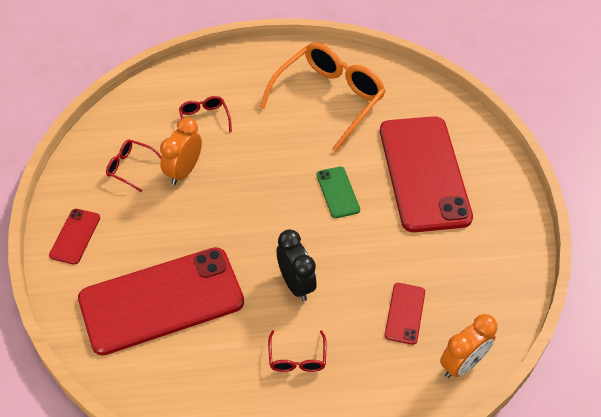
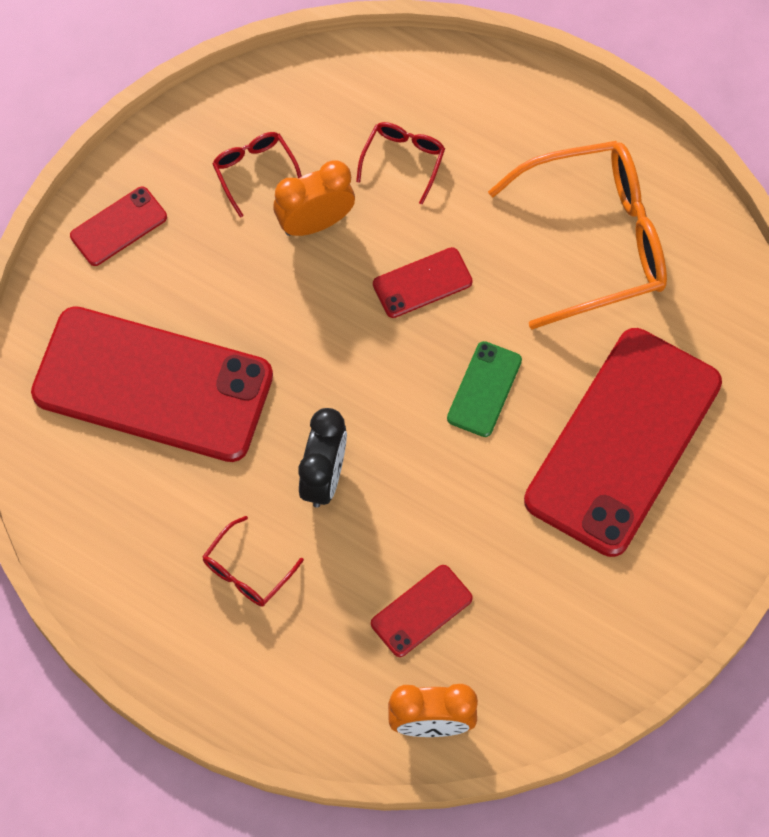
camera: 40 degrees right, 15 degrees up
none -> red phone [373,247,473,318]

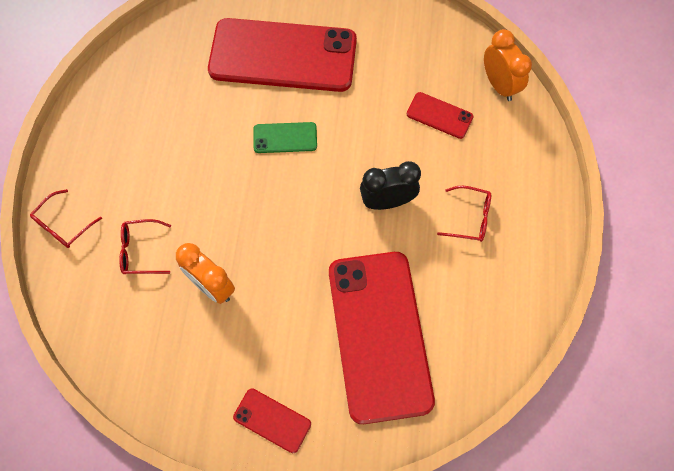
camera: 115 degrees left, 0 degrees up
red glasses [212,132,302,218] -> red glasses moved to [30,189,102,248]
red phone [373,247,473,318] -> none
orange glasses [488,141,667,329] -> none

